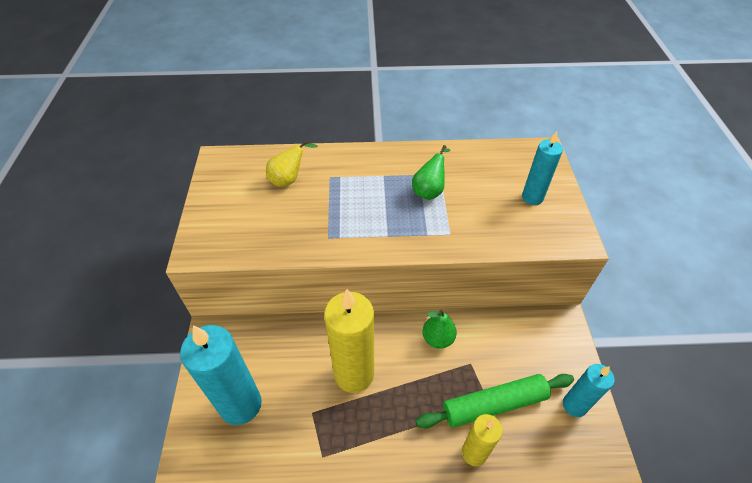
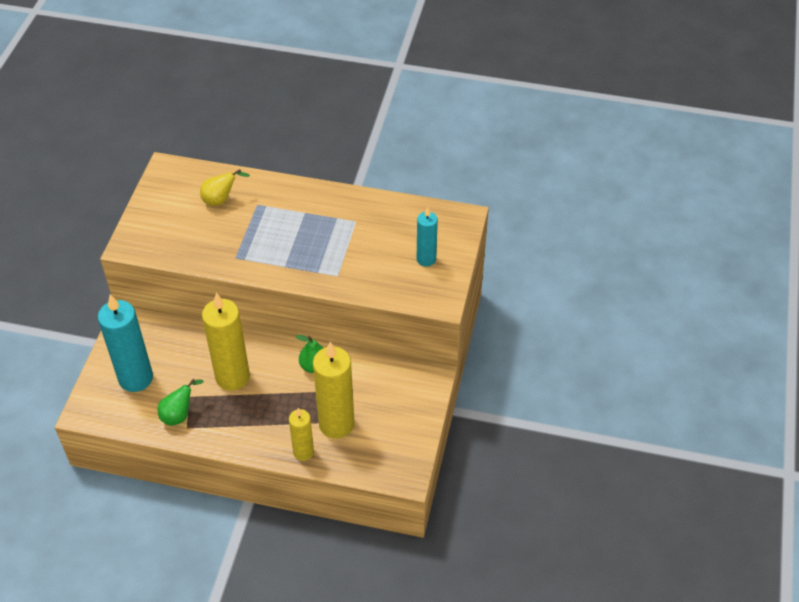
camera: 15 degrees right, 0 degrees up
green pear [412,145,450,200] -> green pear moved to [158,378,204,426]
green rolling pin [416,374,574,429] -> yellow candle [313,342,354,439]
turquoise candle [563,364,615,417] -> none

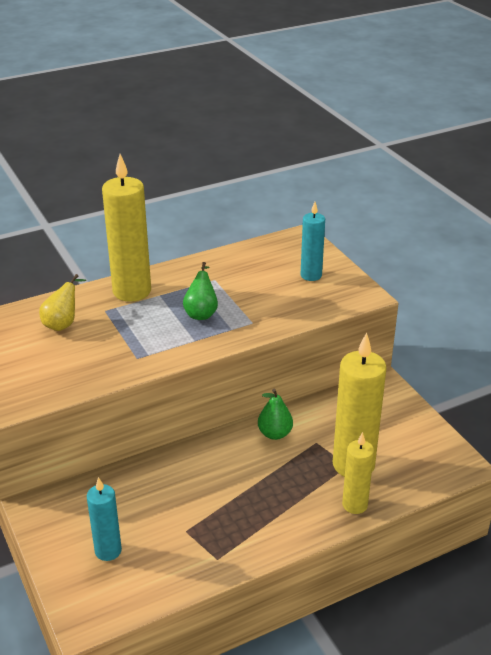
camera: 40 degrees left, 15 degrees down
turquoise candle [98,294,153,392] -> turquoise candle [87,477,122,561], size x0.57
green pear [158,378,204,426] -> green pear moved to [183,262,218,320]
yellow candle [202,293,250,391] -> yellow candle moved to [102,154,151,302]

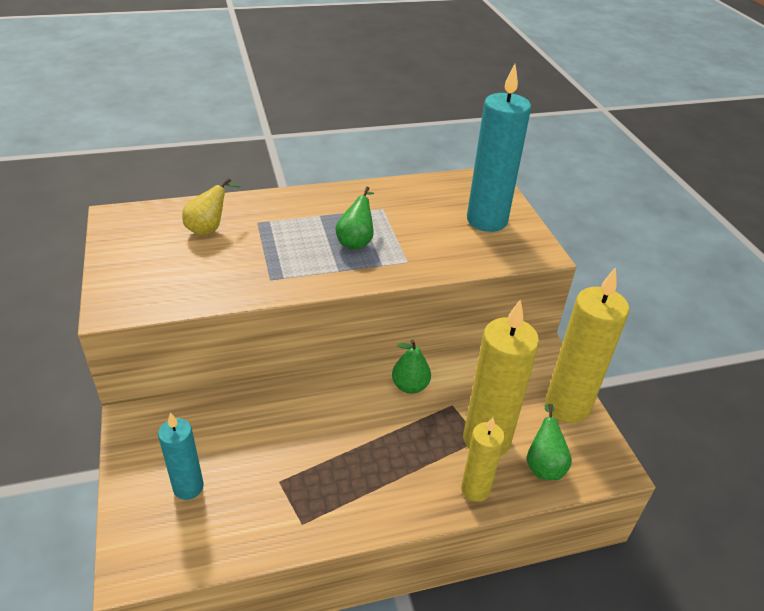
camera: 10 degrees right, 5 degrees up
yellow candle [102,154,151,302] -> yellow candle moved to [545,267,629,423]
turquoise candle [300,202,325,281] -> turquoise candle [467,64,531,232], size x1.74
none -> green pear [527,404,572,480]

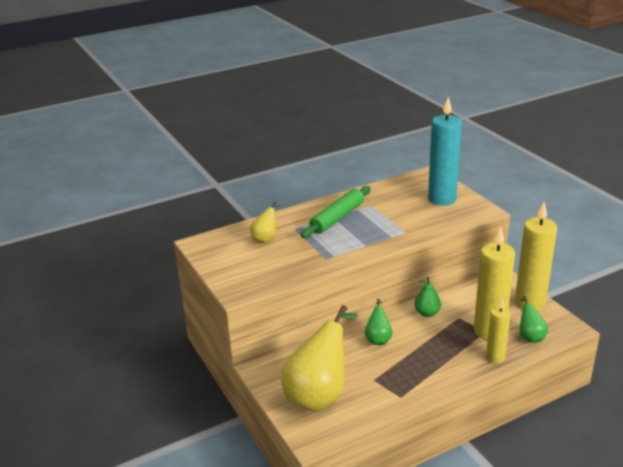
camera: 10 degrees left, 10 degrees down
turquoise candle [158,413,204,500] -> yellow pear [281,305,358,412]
green pear [336,186,374,250] -> green pear moved to [365,299,393,345]
none -> green rolling pin [301,186,371,238]

